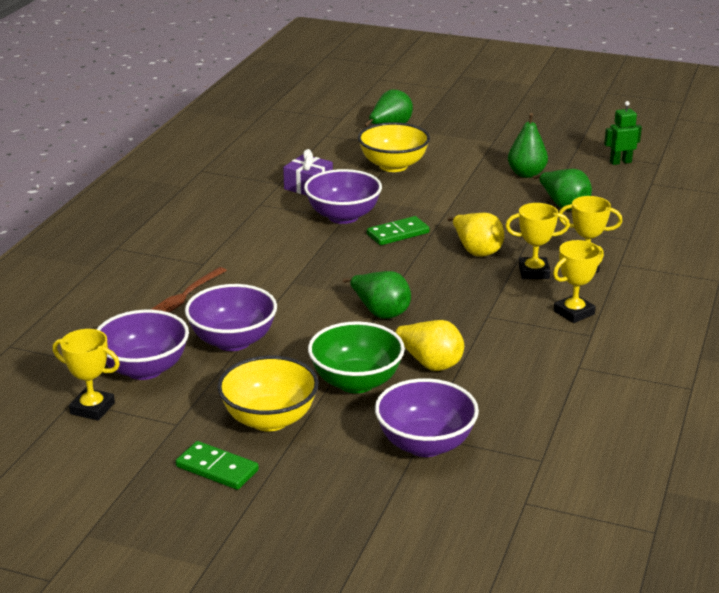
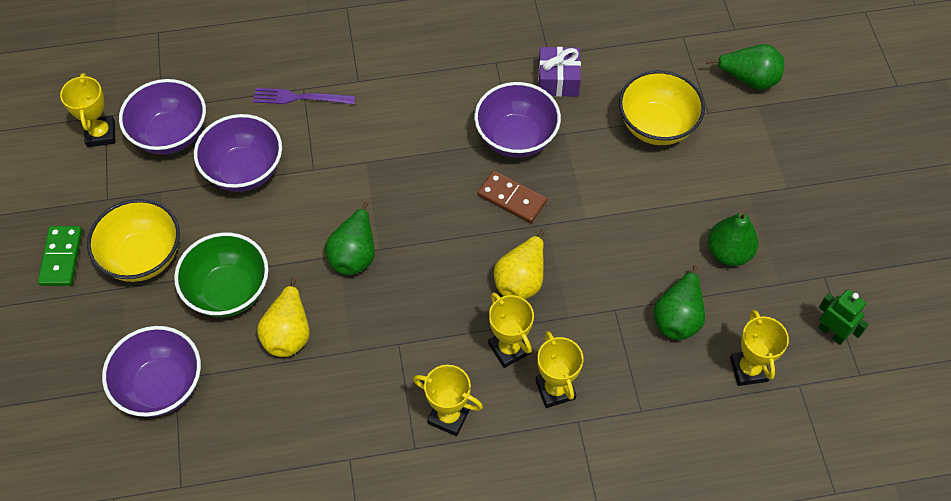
camera: 60 degrees right, 30 degrees up
brown fork [150,267,227,313] -> purple fork [253,88,356,104]
green domino [367,216,430,245] -> brown domino [478,171,547,223]
none -> yellow trophy [730,310,789,386]

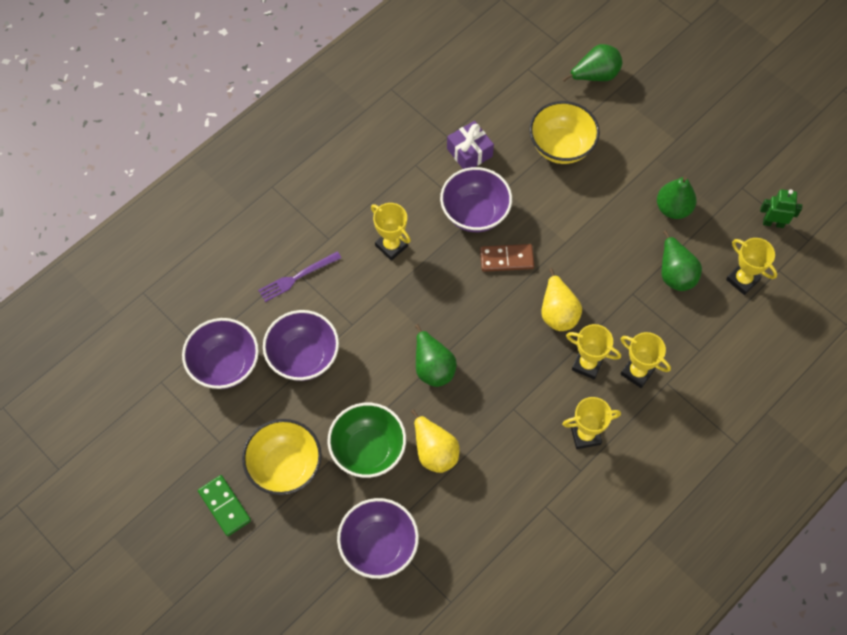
camera: 35 degrees left, 5 degrees up
yellow trophy [60,73,115,147] -> yellow trophy moved to [371,203,411,261]

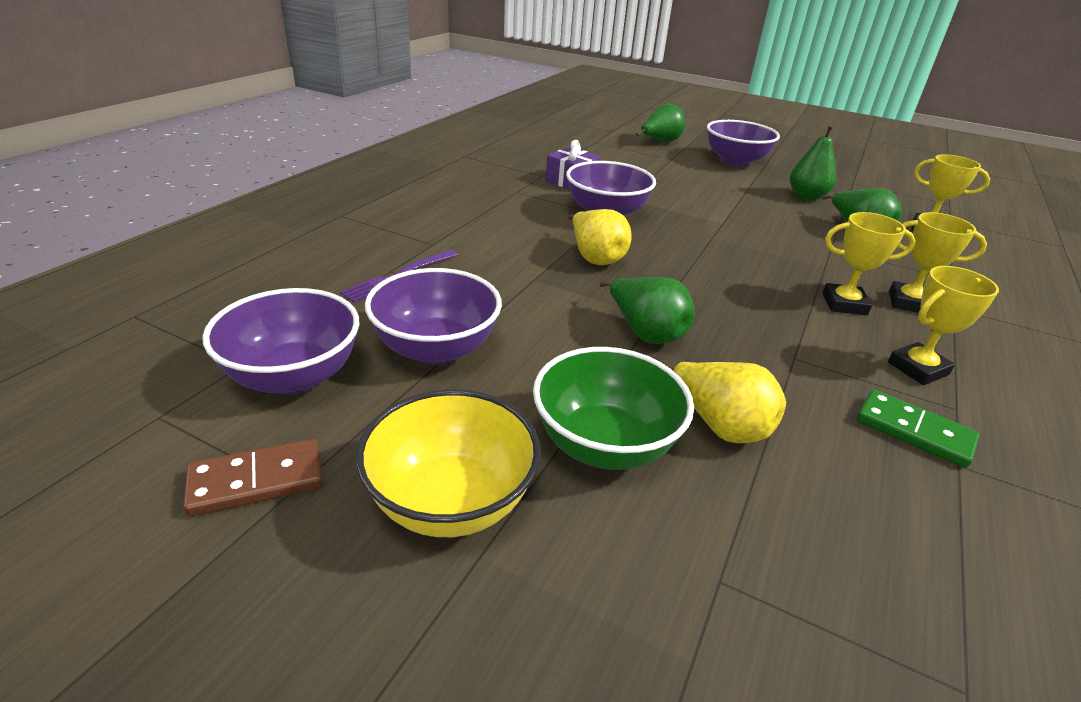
camera: 20 degrees left, 30 degrees down
green domino [198,475,251,536] -> green domino moved to [857,389,980,468]
purple bowl [337,498,419,579] -> purple bowl moved to [707,120,780,167]
yellow trophy [371,203,411,261] -> none
brown domino [480,244,534,272] -> brown domino moved to [183,439,323,517]
yellow bowl [529,101,600,164] -> none
yellow pear [541,268,582,331] -> yellow pear moved to [568,209,632,265]
green robot [760,189,802,228] -> none

